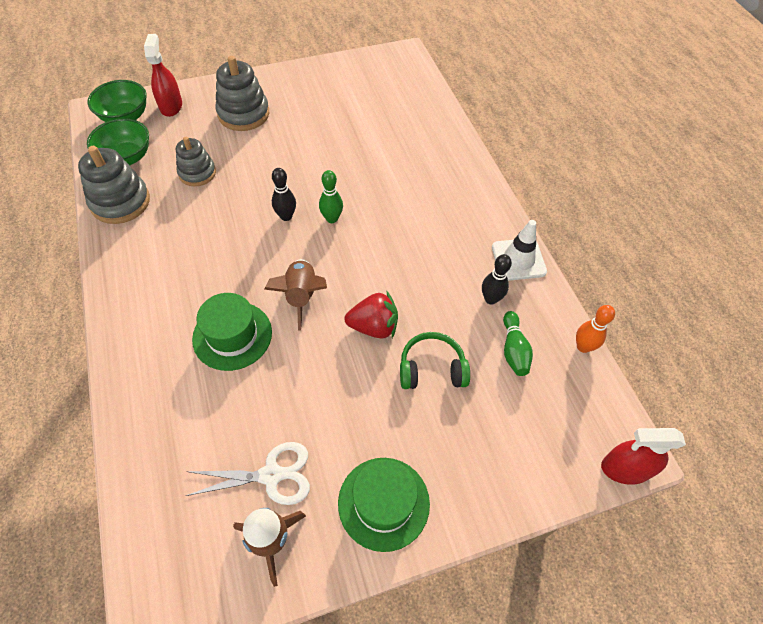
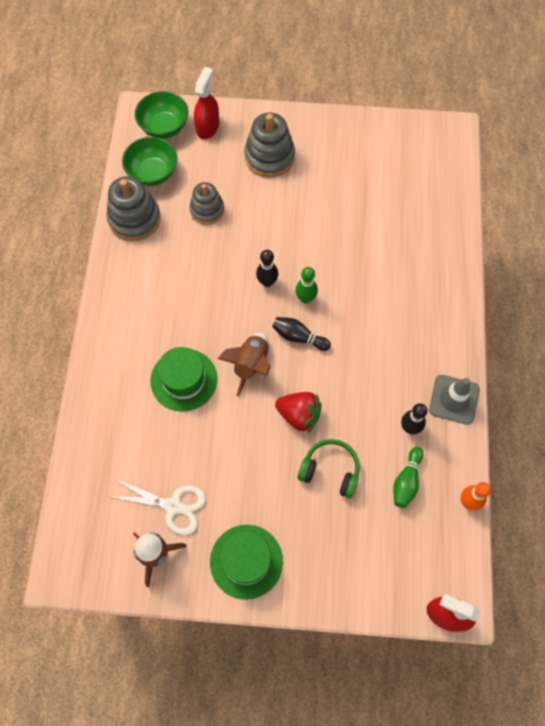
camera: 25 degrees right, 10 degrees up
white traffic cone [492,220,547,281] -> grey traffic cone [429,375,479,425]
none -> black bowling pin [272,317,331,351]

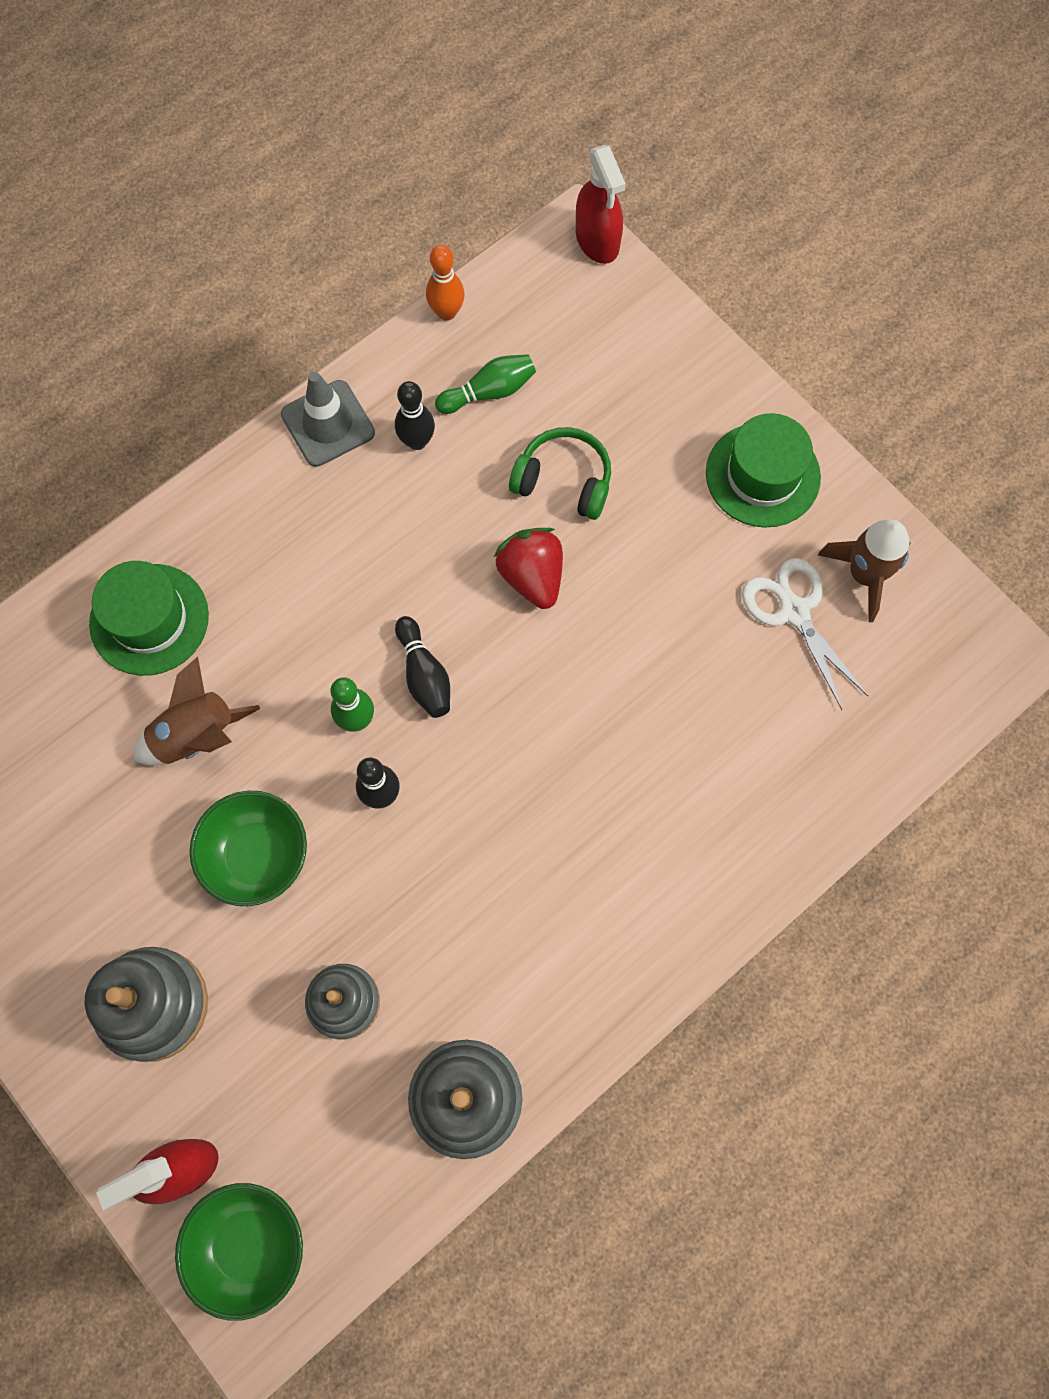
camera: 135 degrees left, 5 degrees up
green bowl [122,137,177,186] -> green bowl moved to [190,791,307,906]
green hat [150,347,217,411] -> green hat moved to [89,561,209,676]
brown rocket [218,333,270,397] -> brown rocket moved to [133,657,260,765]
green headphones [298,439,360,498] -> green headphones turned 135 degrees clockwise [509,427,611,520]

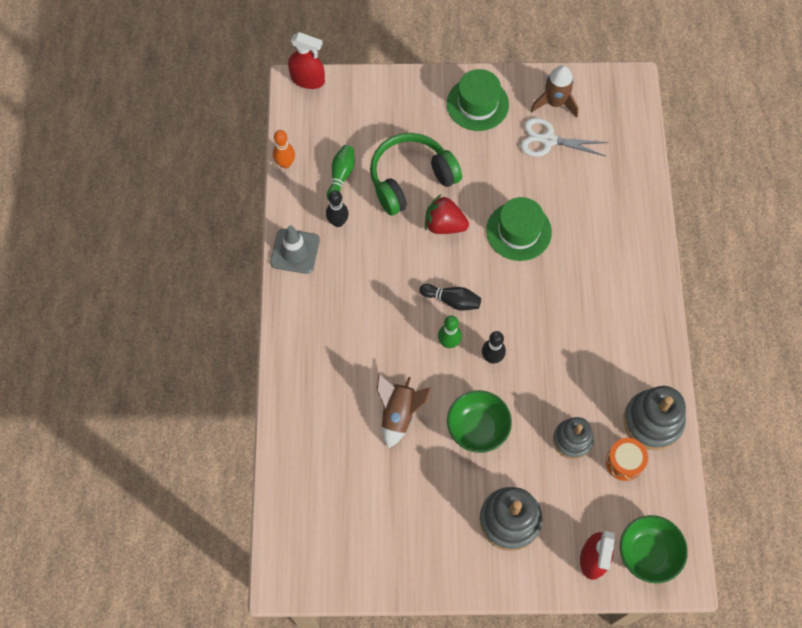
camera: 50 degrees left, 5 degrees down
green hat [89,561,209,676] -> green hat moved to [486,197,552,261]
green headphones [509,427,611,520] -> green headphones [370,133,462,215], size x1.57
none -> orange drum [606,438,648,481]

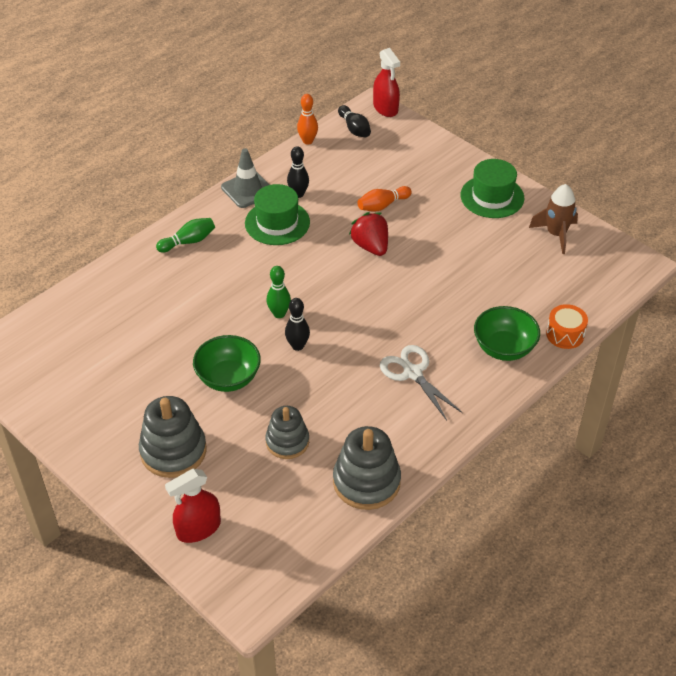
camera: 45 degrees right, 20 degrees down
green bowling pin [327,145,355,201] -> green bowling pin moved to [156,218,215,253]
green headphones [370,133,462,215] -> orange bowling pin [357,186,412,212]
brown rocket [377,374,432,448] -> none
black bowling pin [419,284,481,311] -> black bowling pin moved to [338,105,371,137]
green hat [486,197,552,261] -> green hat moved to [245,184,310,245]
white scissors [521,118,608,157] -> white scissors moved to [380,345,463,421]
orange drum [606,438,648,481] -> orange drum moved to [546,304,588,349]
green bowl [620,515,688,584] -> green bowl moved to [474,306,540,361]

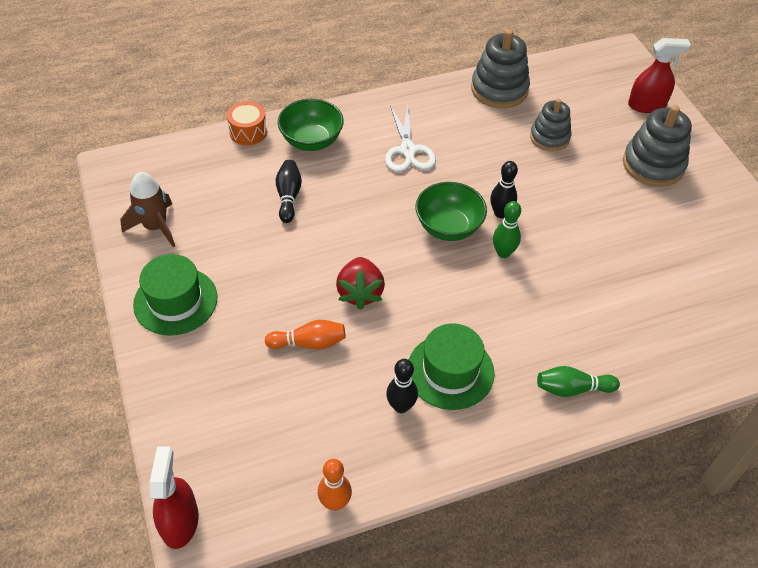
camera: 155 degrees left, 5 degrees up
green bowl [193,335,261,392] -> green bowl moved to [416,182,487,241]
grey traffic cone [221,148,270,208] -> none
black bowling pin [338,105,371,137] -> black bowling pin moved to [276,160,302,223]

